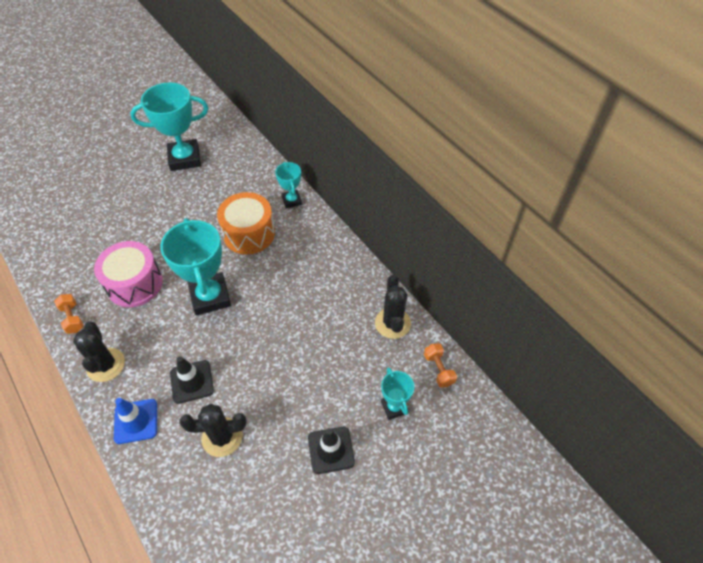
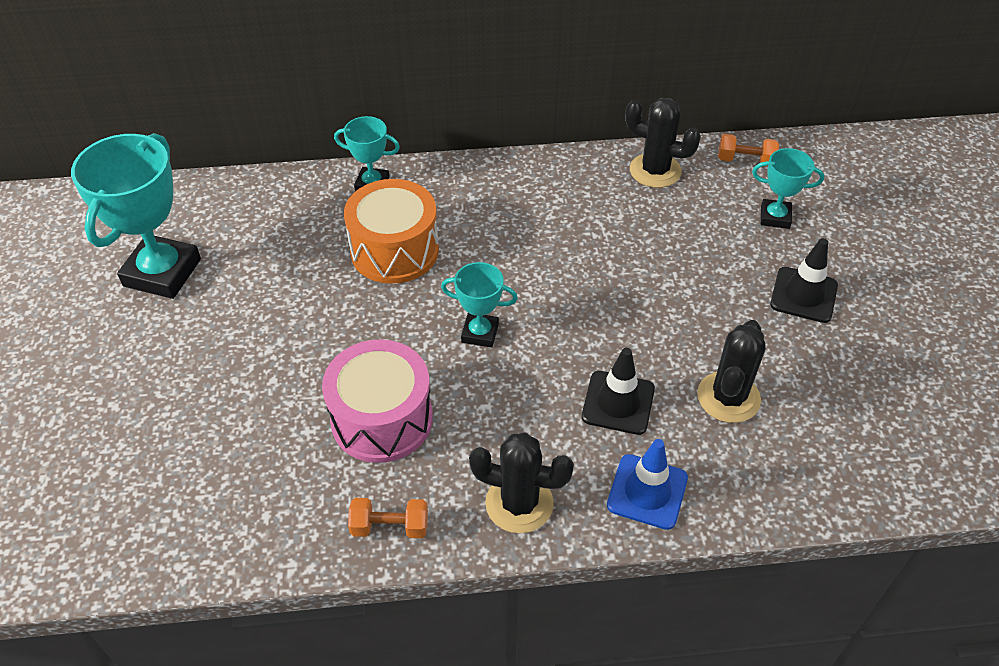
camera: 60 degrees left, 5 degrees down
turquoise trophy [160,218,231,316] -> turquoise trophy [441,262,518,348], size x0.53

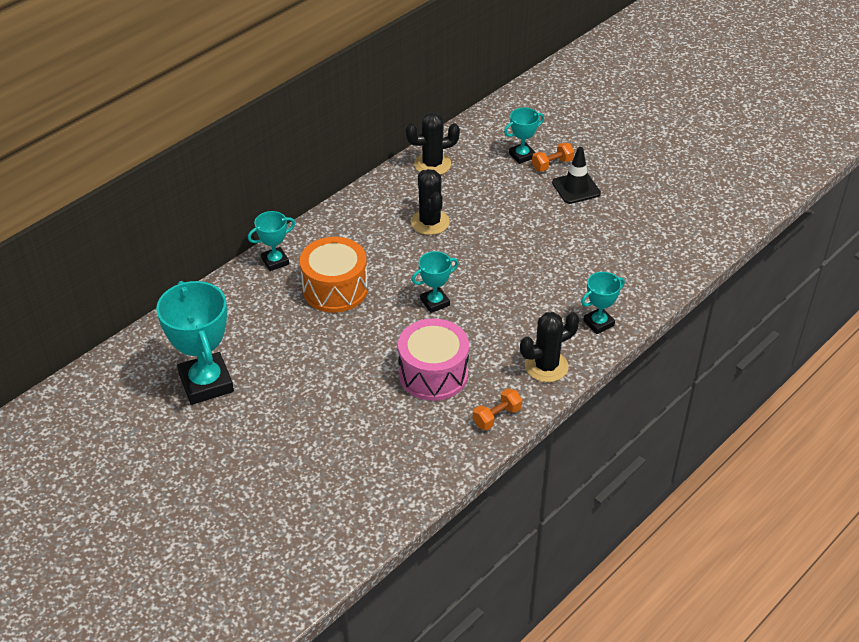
camera: 40 degrees left, 5 degrees down
black traffic cone [582,348,655,435] -> none
blue traffic cone [607,439,688,530] -> turquoise trophy [581,272,625,334]
black cactus [697,320,766,423] -> black cactus moved to [411,169,450,235]
orange dumbbell [718,134,779,166] -> orange dumbbell moved to [532,143,574,171]

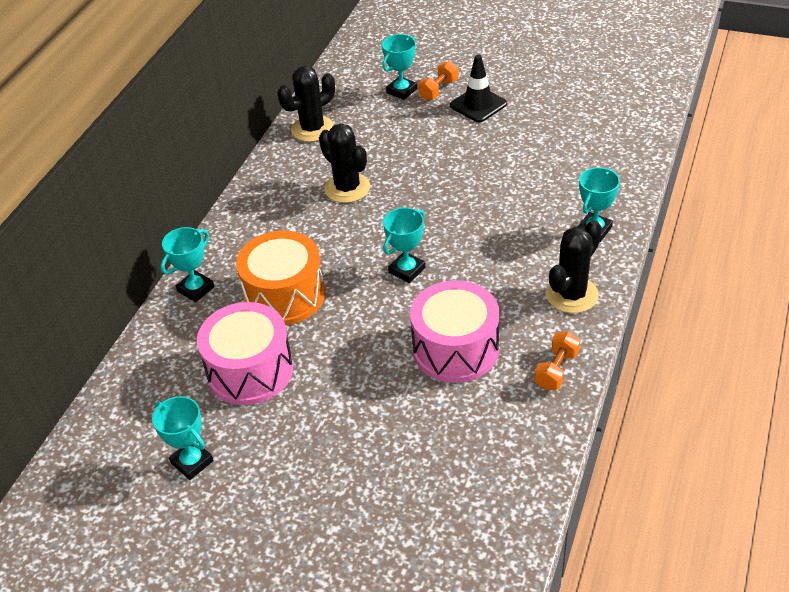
camera: 20 degrees left, 0 degrees up
turquoise trophy [156,281,234,405] -> turquoise trophy [152,396,214,480], size x0.53
none -> pink drum [197,302,293,405]

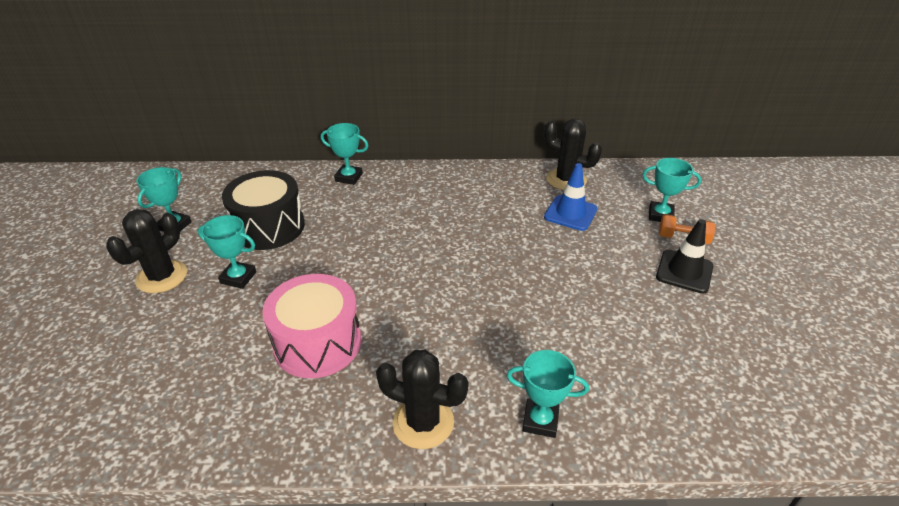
camera: 65 degrees right, 5 degrees down
pink drum [197,302,293,405] -> black drum [222,170,305,250]
orange drum [236,230,325,325] -> none
black cactus [319,123,370,203] -> black cactus moved to [106,209,187,293]
turquoise trophy [383,207,426,283] -> turquoise trophy moved to [198,215,256,289]
orange dumbbell [534,331,580,390] -> none
none -> blue traffic cone [544,163,598,231]

